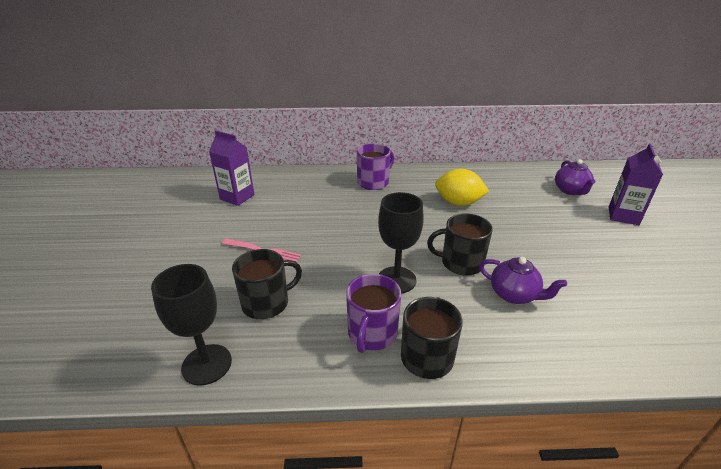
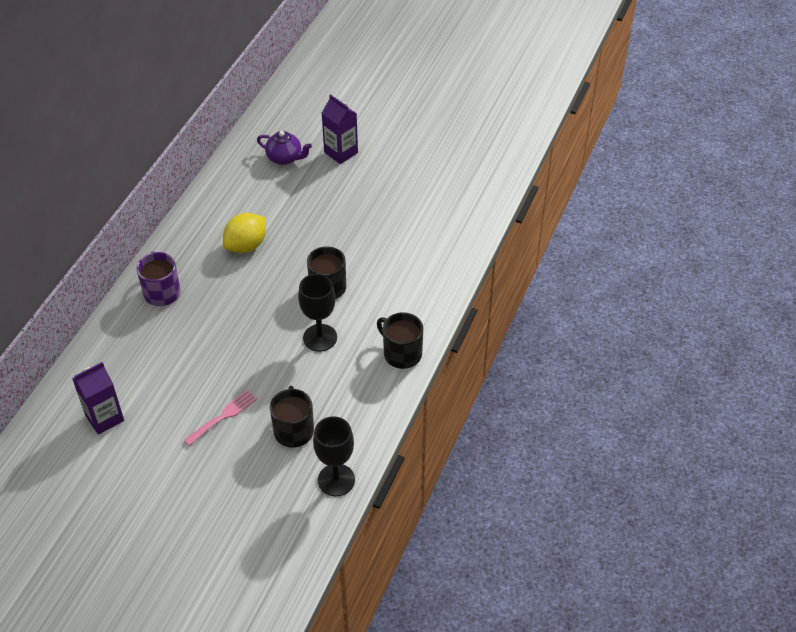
camera: 65 degrees left, 15 degrees up
purple mug [346,274,401,353] -> none
purple teapot [479,257,567,304] -> none

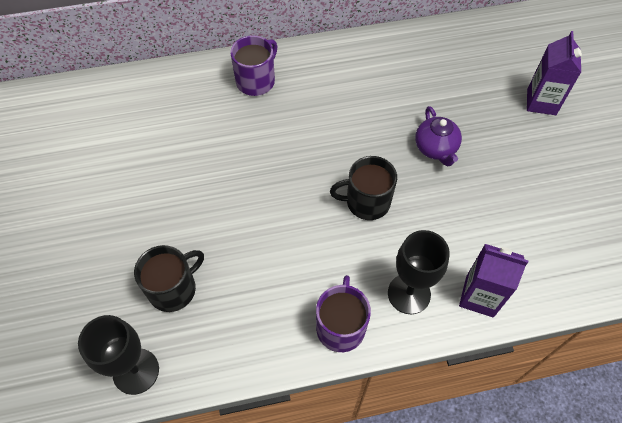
camera: 55 degrees right, 10 degrees up
purple carton [72,362,124,435] -> purple carton moved to [459,244,528,318]
pink fork [183,390,257,446] -> none
yellow lemon [223,213,266,253] -> none
purple teapot [257,131,312,165] -> purple teapot moved to [415,106,462,166]
black goblet [298,274,337,352] -> black goblet moved to [388,230,450,314]
black mug [377,312,423,369] -> purple mug [316,275,371,352]

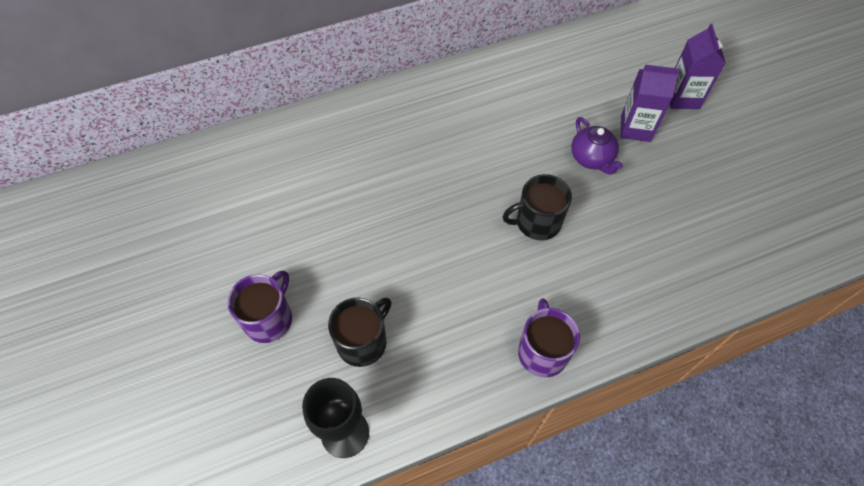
camera: 10 degrees left, 0 degrees up
purple mug [230,35,277,96] -> purple mug moved to [227,271,292,343]
black goblet [388,230,450,314] -> none
purple carton [459,244,528,318] -> purple carton moved to [620,65,680,142]

